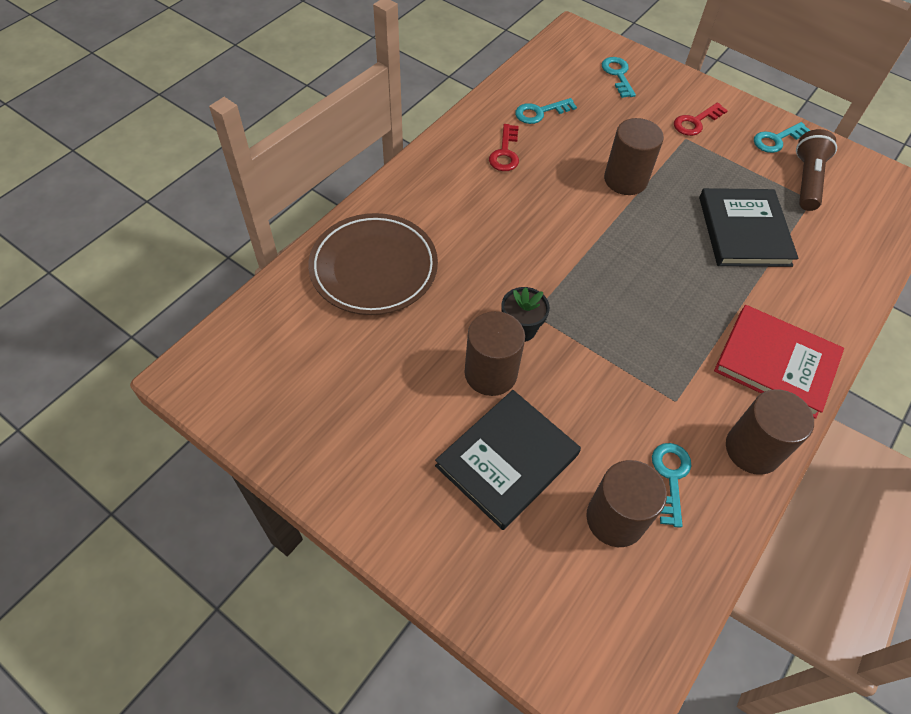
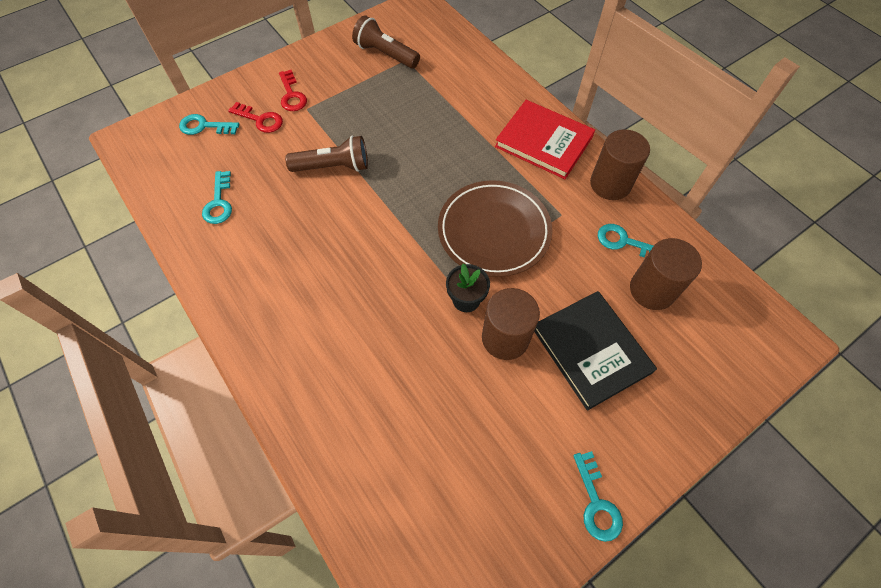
camera: 70 degrees left, 5 degrees up
brown plate [308,213,438,315] -> brown plate moved to [438,180,552,277]
red key [489,124,519,171] -> red key moved to [228,102,283,133]
brown cylinder [604,118,664,195] -> brown flashlight [285,136,368,172]
black book [699,188,798,267] -> none
red book [714,305,844,419] -> red book turned 75 degrees clockwise [495,100,595,179]
turquoise key [754,122,811,153] -> turquoise key moved to [573,451,623,542]

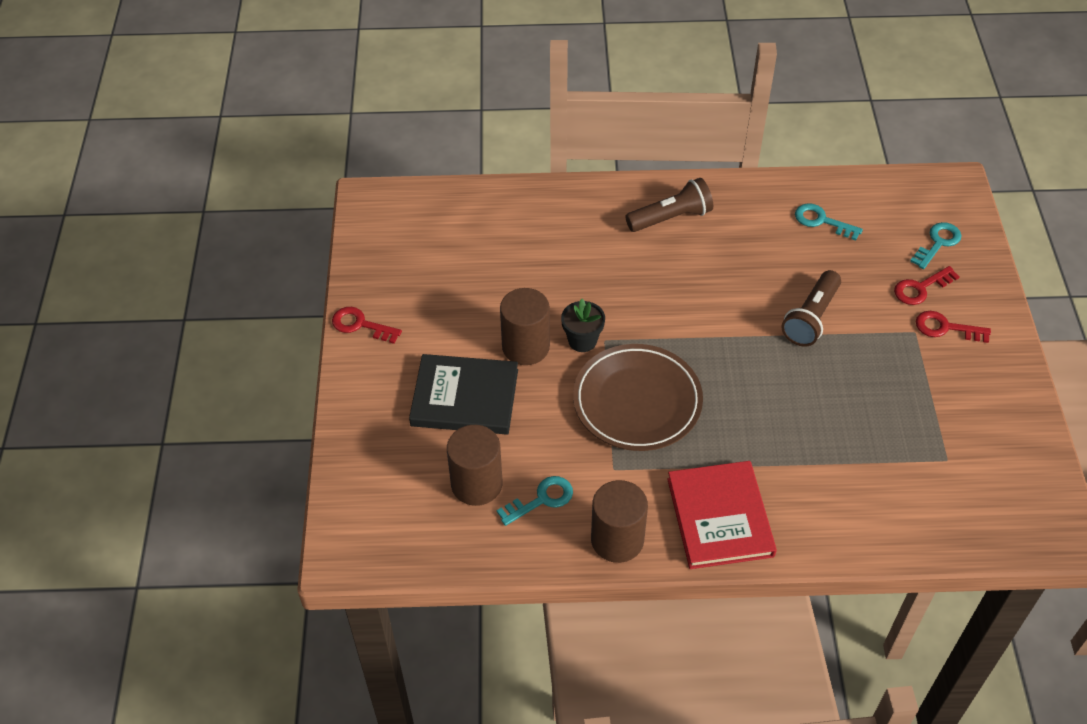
camera: 125 degrees right, 10 degrees down
brown flashlight [352,15,420,69] -> brown flashlight moved to [625,178,713,232]
red book [495,100,595,179] -> red book turned 75 degrees counterclockwise [667,461,777,569]
turquoise key [573,451,623,542] -> red key [332,307,402,344]

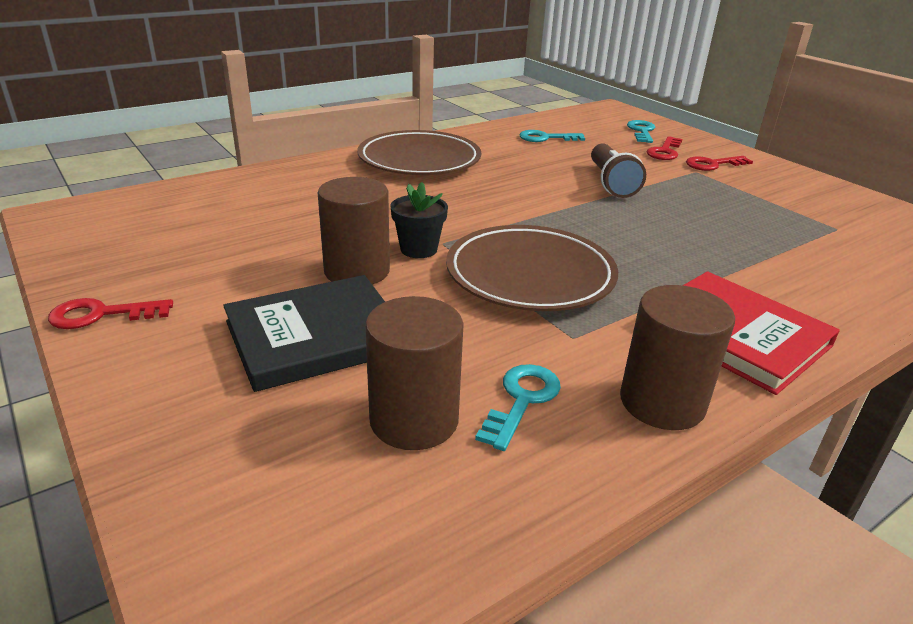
camera: 35 degrees left, 20 degrees down
brown flashlight [625,178,713,232] -> brown plate [357,130,481,175]

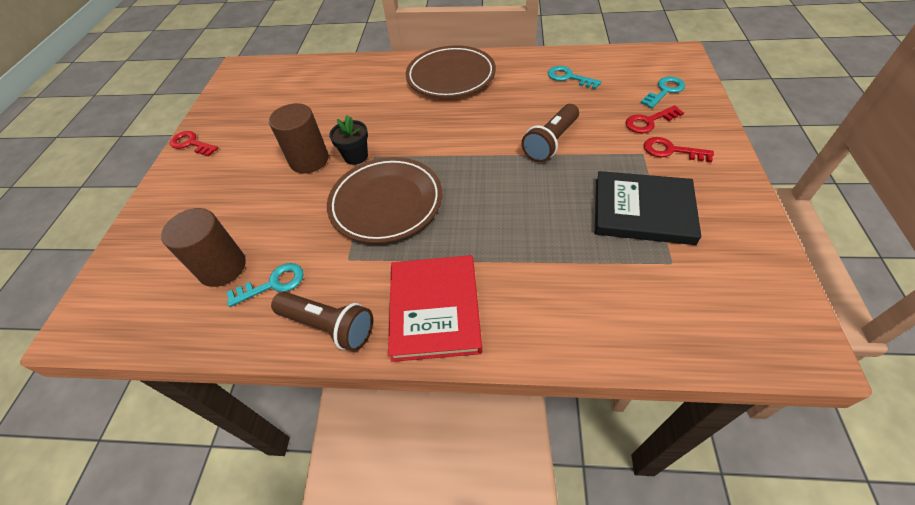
camera: 45 degrees right, 20 degrees up
black book [223,275,385,392] -> black book moved to [595,171,701,245]
brown cylinder [620,285,735,430] -> brown flashlight [271,292,373,352]

